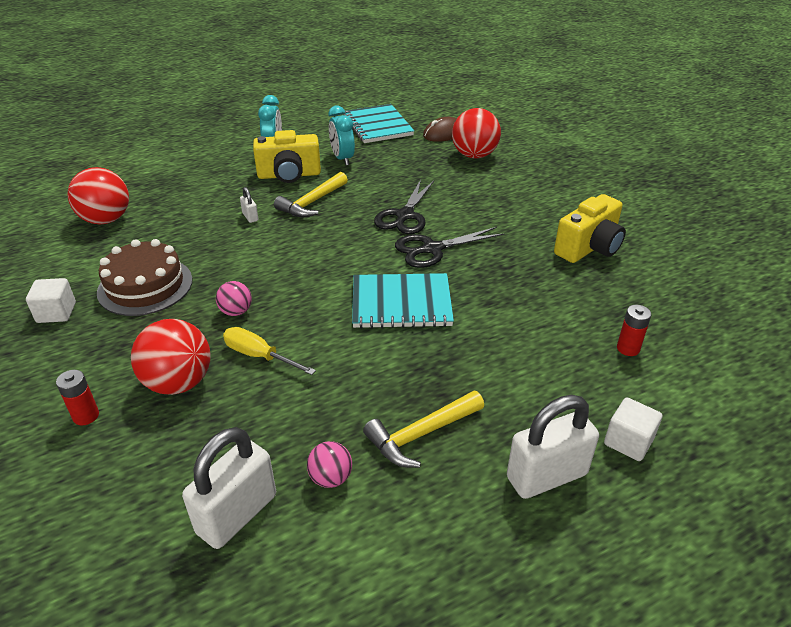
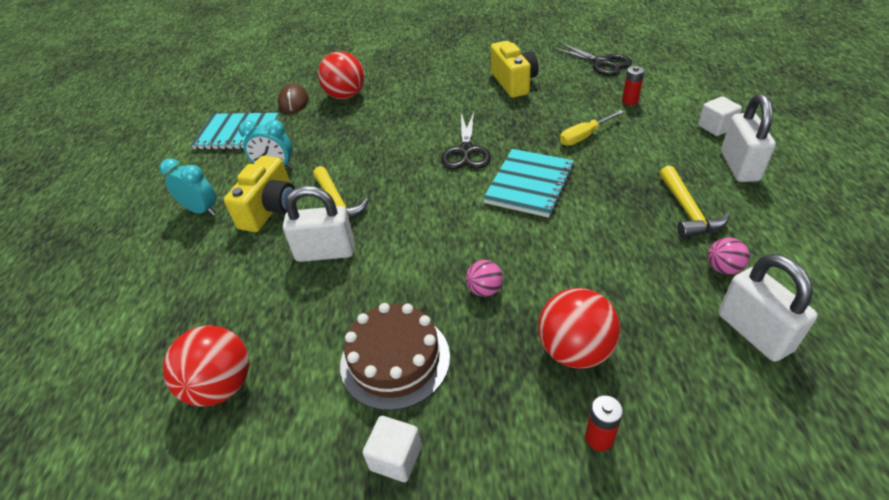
camera: 60 degrees left, 5 degrees up
yellow screwdriver [223,327,316,375] -> yellow screwdriver moved to [560,110,624,146]
white padlock [240,187,258,223] -> white padlock [283,186,355,262], size x2.25
black scissors [374,180,434,234] -> black scissors moved to [552,42,632,76]

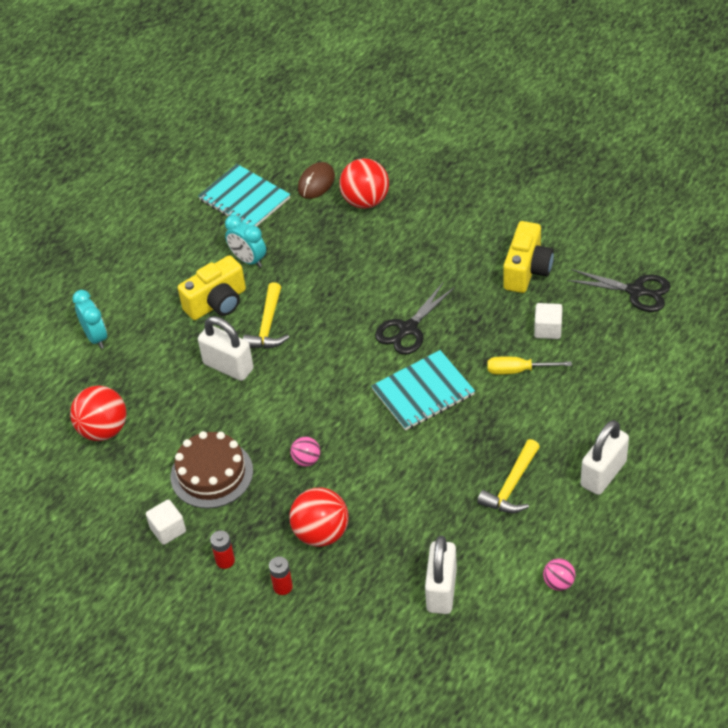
camera: 35 degrees right, 5 degrees up
turquoise clock [159,158,216,215] -> turquoise clock moved to [72,290,107,349]
black scissors [552,42,632,76] -> black scissors turned 60 degrees counterclockwise [567,269,671,312]
red battery [622,66,644,105] -> red battery moved to [210,530,235,569]
white cube [698,96,742,136] -> white cube moved to [534,303,563,339]
pink ball [708,238,750,275] -> pink ball moved to [543,558,576,591]

